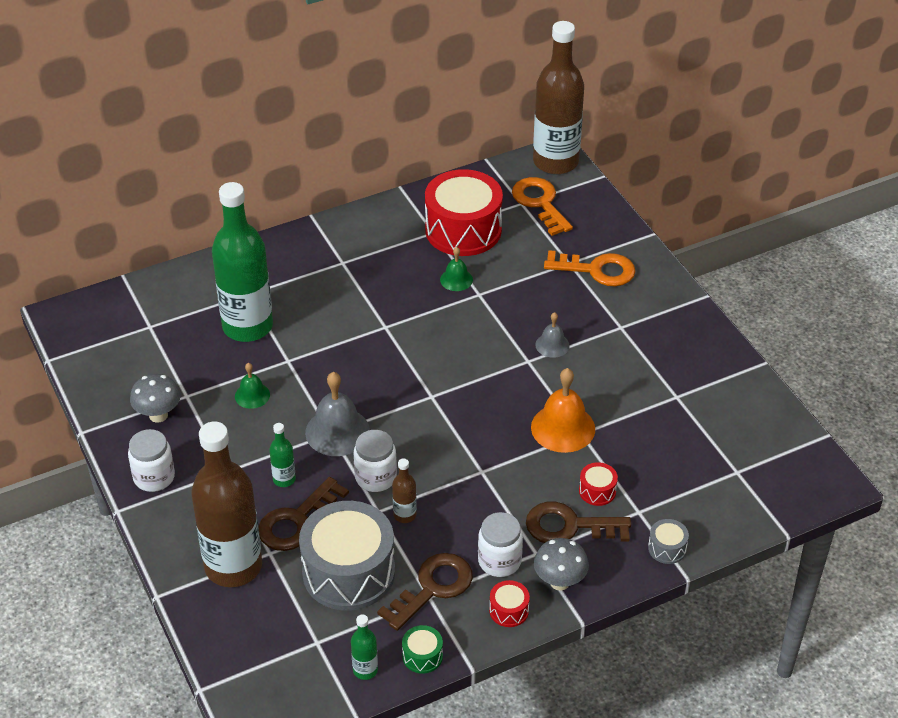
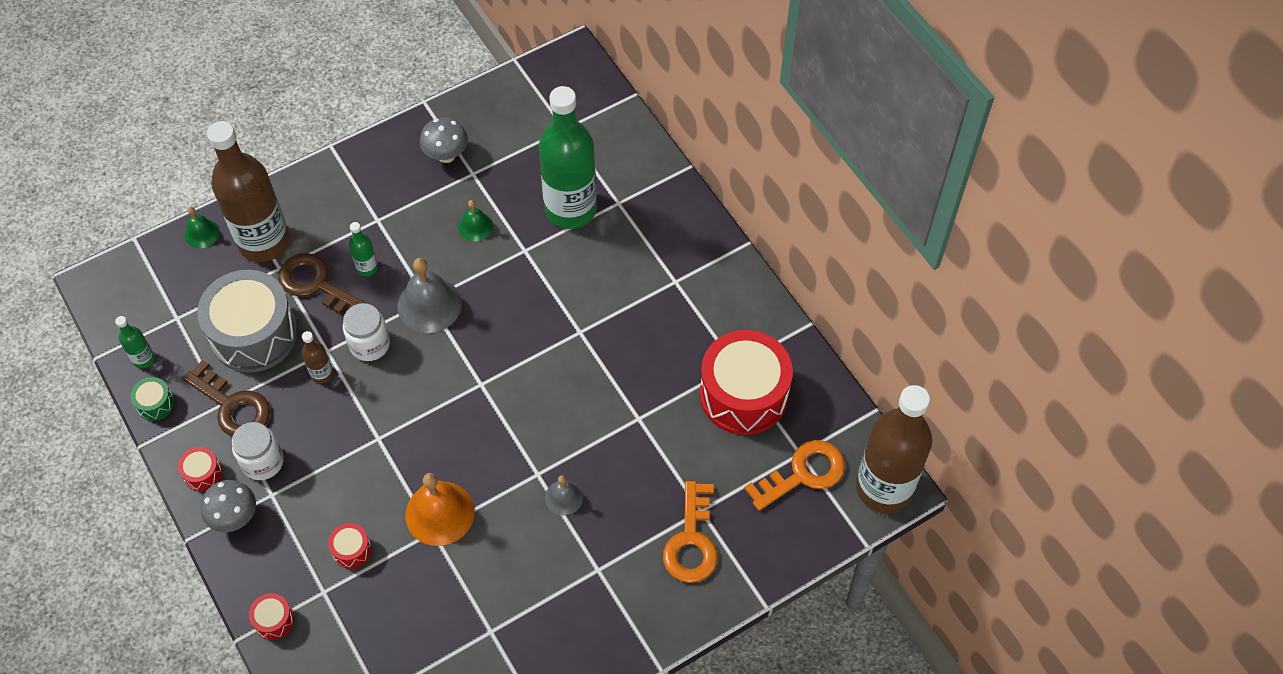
camera: 85 degrees right, 15 degrees up
white jar [128,429,175,492] -> none
green bell [440,247,473,291] -> green bell moved to [184,207,220,248]
brown key [526,502,631,543] -> none
grey drum [648,519,689,564] -> red drum [249,593,294,640]

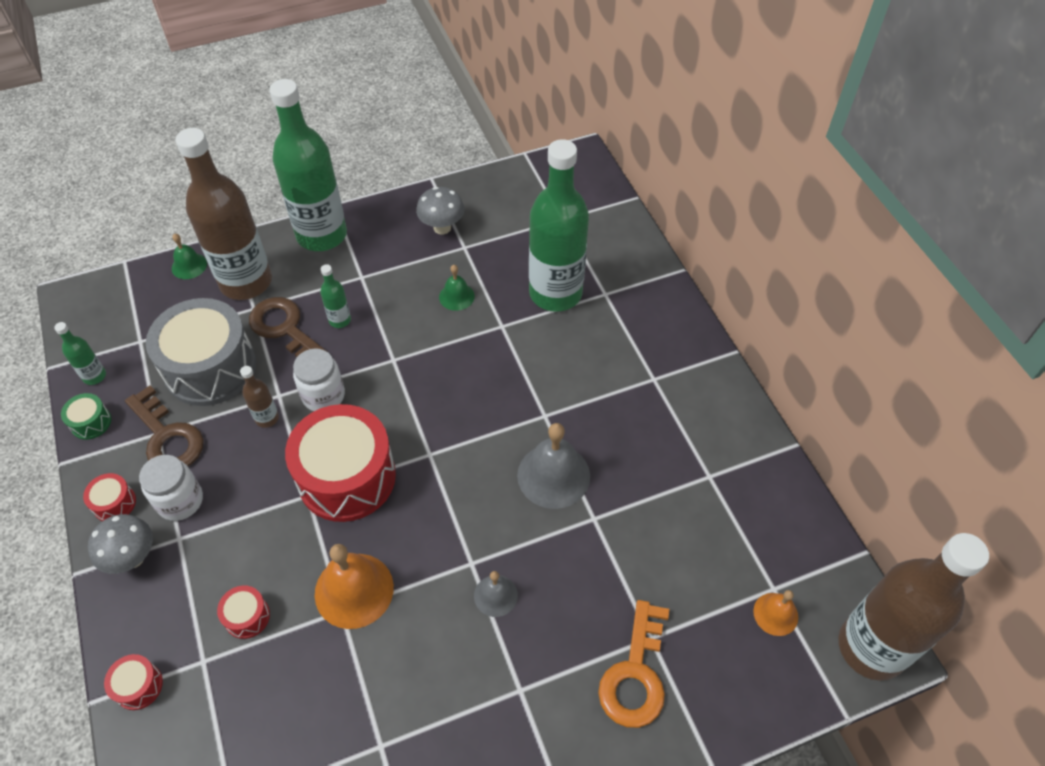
camera: 10 degrees right, 5 degrees down
grey bell [398,258,462,333] -> grey bell moved to [517,423,590,509]
red drum [700,330,793,435] -> red drum moved to [285,404,396,522]
orange key [744,440,845,511] -> orange bell [753,590,798,636]
none -> green bottle [269,79,347,251]

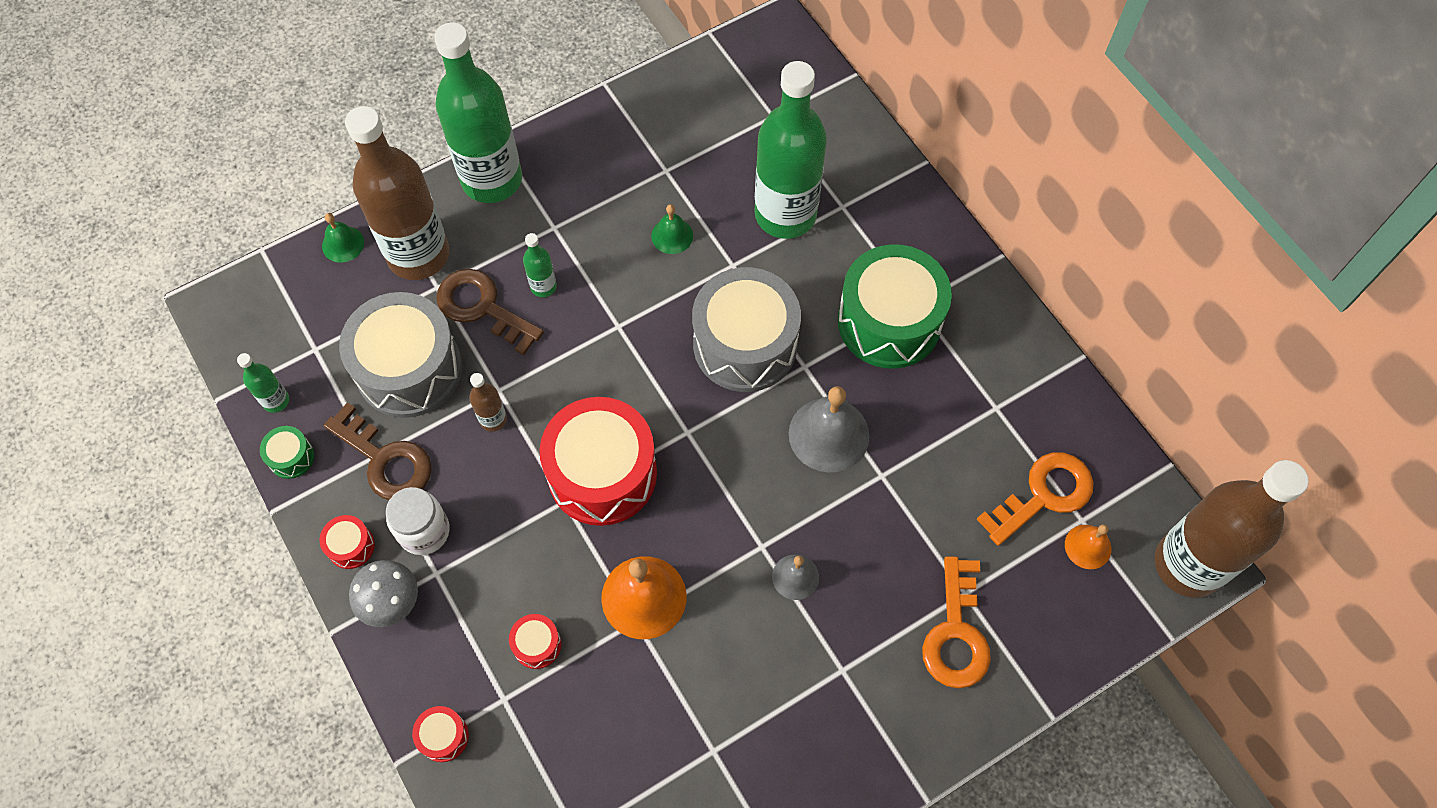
camera: 10 degrees left, 10 degrees up
white jar [293,348,345,411] -> none
grey mushroom [416,187,464,234] -> none
none -> grey drum [692,267,801,392]
none -> green drum [838,244,952,369]
none -> orange key [976,452,1094,546]

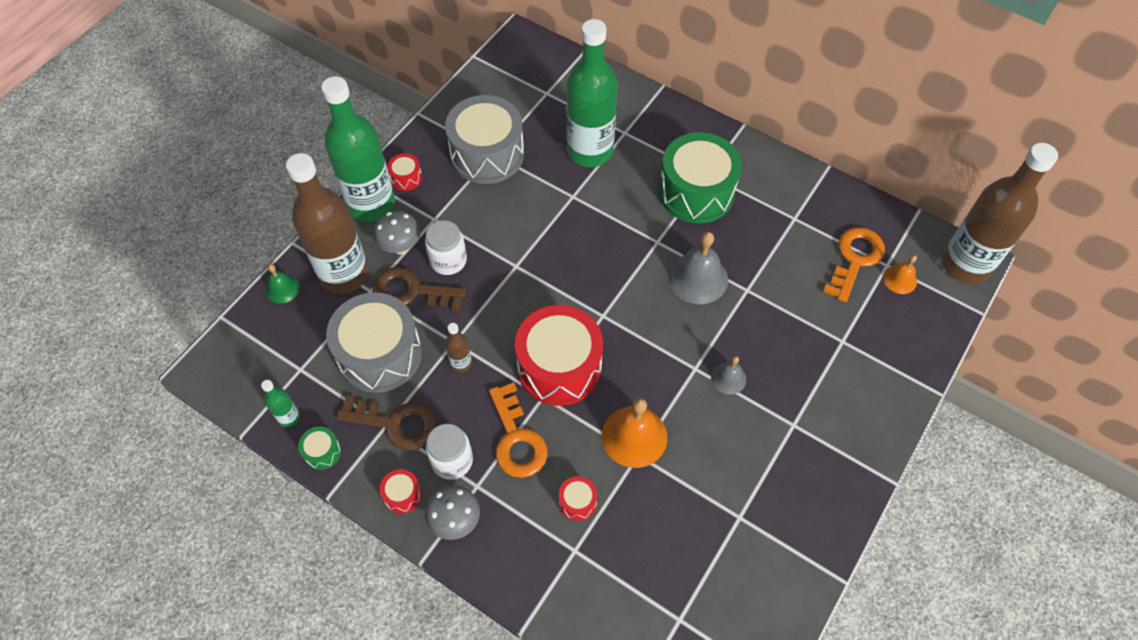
camera: 25 degrees left, 5 degrees down
red drum [412,706,469,762] -> red drum moved to [387,154,422,191]
green bottle [523,233,557,297] -> white jar [425,220,467,275]
green bell [651,204,693,254] -> none
grey drum [692,267,801,392] -> grey drum moved to [445,95,524,184]
orange key [922,556,991,688] -> orange key moved to [489,382,548,478]
none -> grey mushroom [373,211,421,254]

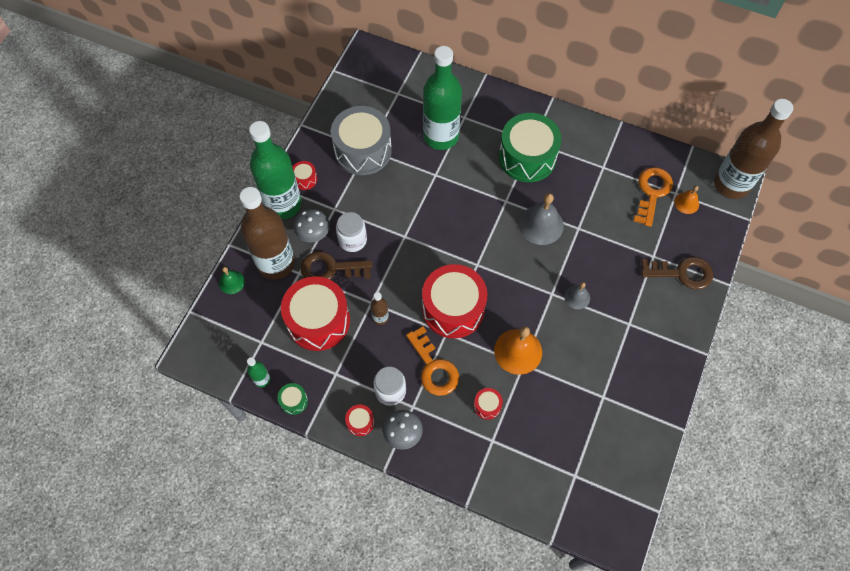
camera: 10 degrees left, 5 degrees up
grey drum [326,292,422,393] -> red drum [281,276,350,351]
brown key [337,395,437,451] -> brown key moved to [641,257,713,289]

